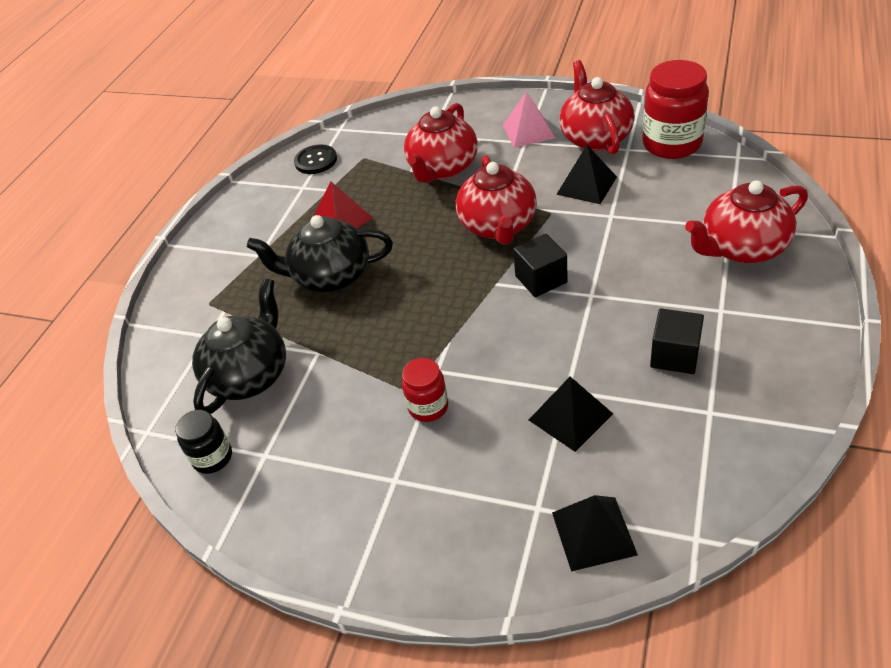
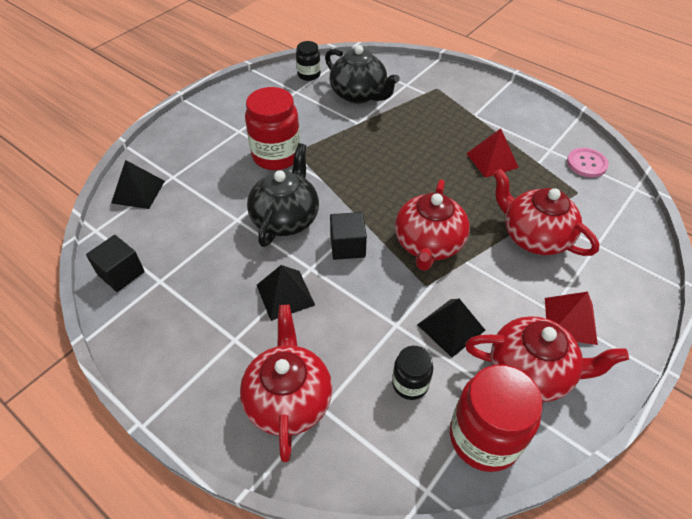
camera: 105 degrees right, 5 degrees up
black teapot [247,215,393,293] -> black teapot moved to [247,143,319,247]
black button [294,145,337,174] -> pink button [567,148,609,177]
red jar [402,358,448,422] -> red jar [245,87,300,170], size x1.83
red teapot [456,155,537,245] -> red teapot turned 90 degrees counterclockwise [395,179,470,271]
pink pyramid [503,92,555,148] -> red pyramid [545,292,598,345]
black pyramid [529,377,613,452] -> black pyramid moved to [257,265,315,321]
black cube [650,309,704,374] -> black cube moved to [86,235,145,292]
none -> black jar [392,346,433,400]

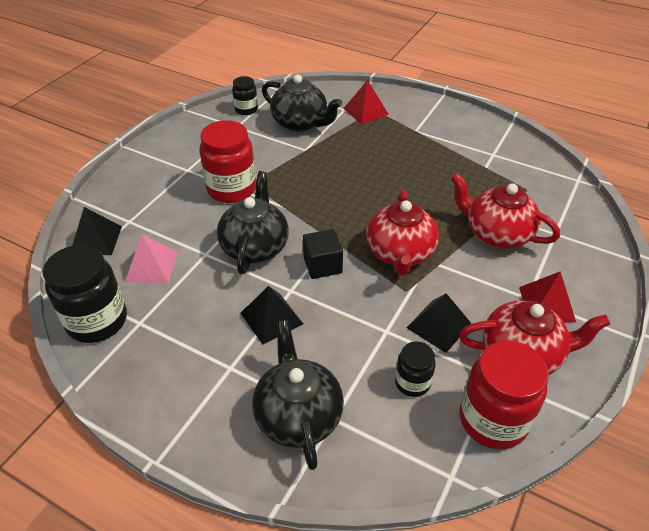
camera: 10 degrees left, 5 degrees down
black cube [86,235,145,292] -> black jar [43,245,127,343]
red teapot [240,305,332,462] -> black teapot [252,320,344,470]
red pyramid [466,129,519,178] -> red pyramid moved to [343,80,389,125]
pink button [567,148,609,177] -> none
none -> pink pyramid [125,234,178,284]

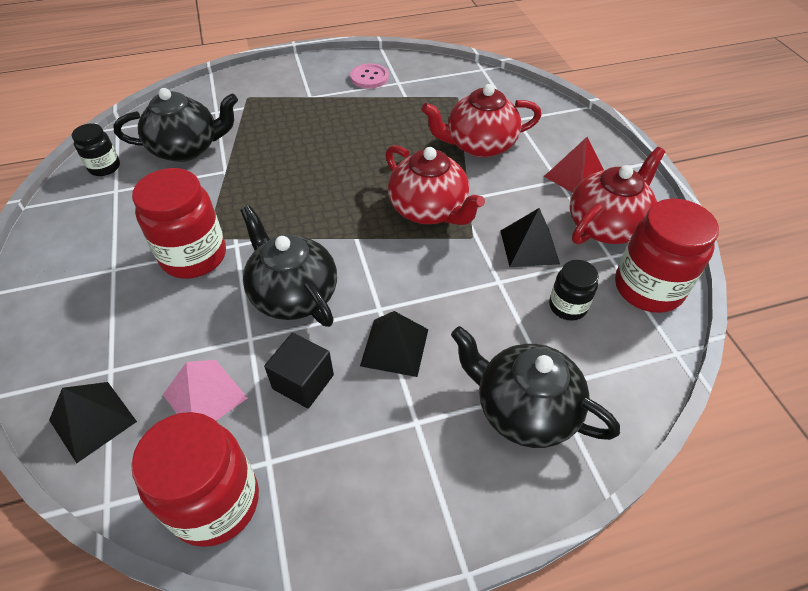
camera: 45 degrees left, 5 degrees up
black jar [43,245,127,343] -> red jar [131,412,259,547]
black cube [303,229,343,279] -> black cube moved to [264,333,334,408]
red pyramid [343,80,389,125] -> none
none -> pink button [350,63,389,89]

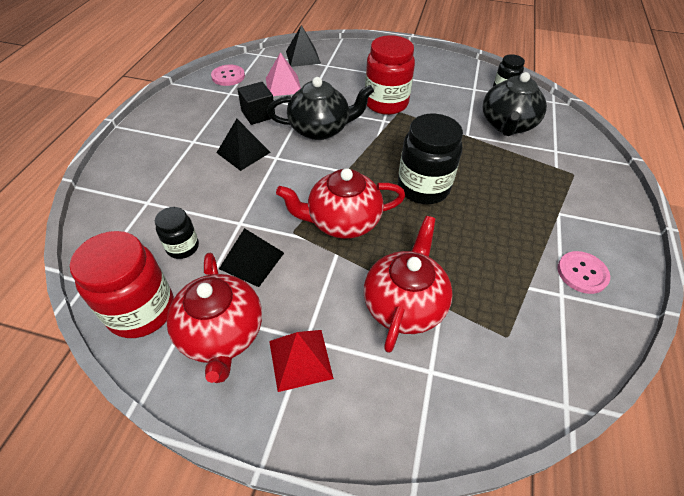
camera: 120 degrees right, 0 degrees up
red jar [131,412,259,547] -> pink button [211,65,245,86]
black teapot [451,326,620,448] -> none
none -> black jar [398,114,463,204]

